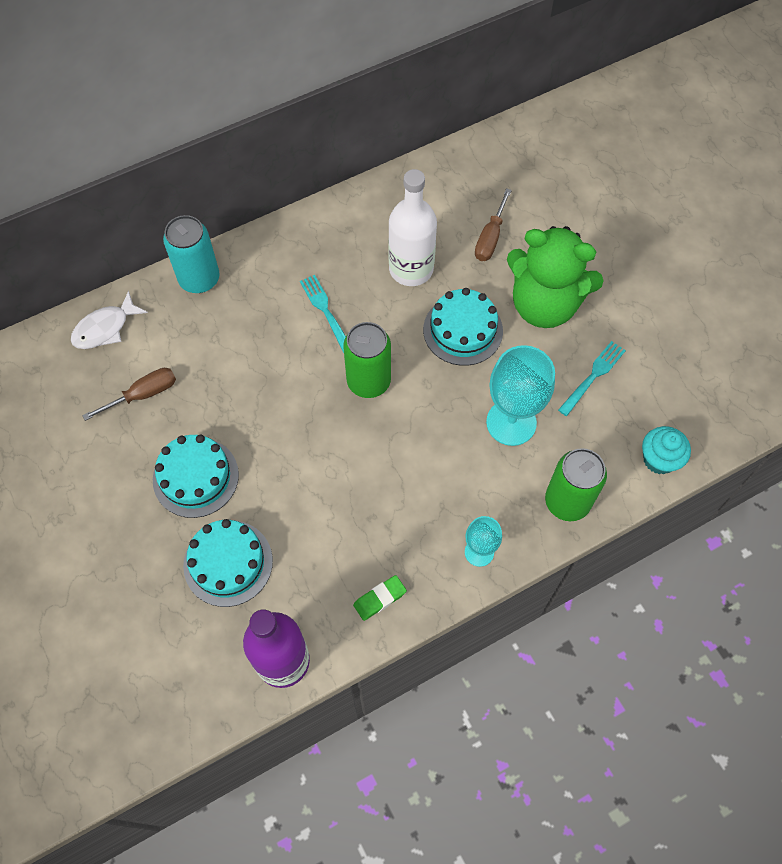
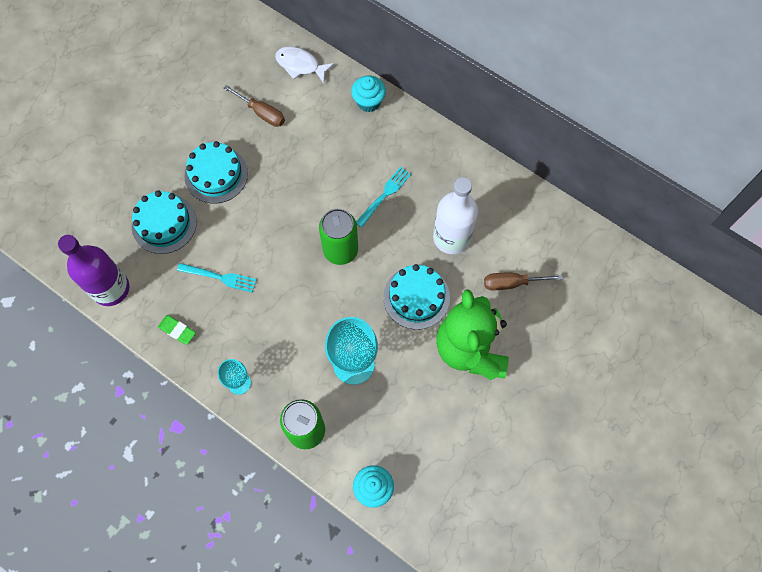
camera: 65 degrees right, 5 degrees up
turquoise can [163,215,220,293] -> turquoise cupcake [351,75,386,112]
turquoise fork [558,341,626,416] -> turquoise fork moved to [177,263,257,293]

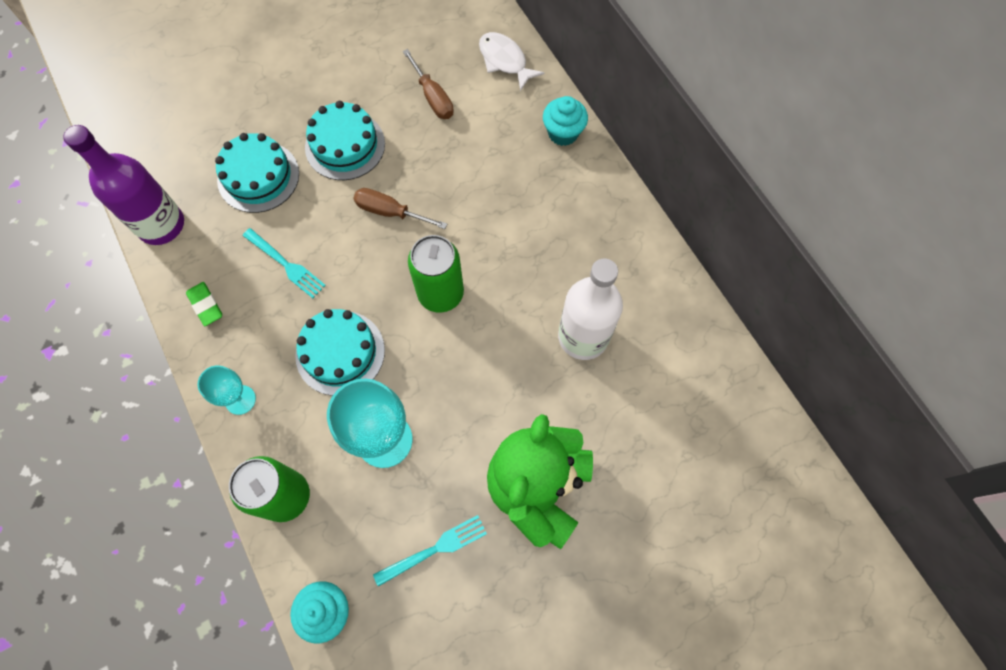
camera: 25 degrees right, 0 degrees up
turquoise fork [356,167,411,228] -> turquoise fork moved to [373,515,487,587]
turquoise cake [383,264,450,330] -> turquoise cake moved to [295,309,385,396]
brown screwdriver [484,273,563,290] -> brown screwdriver moved to [353,188,447,229]

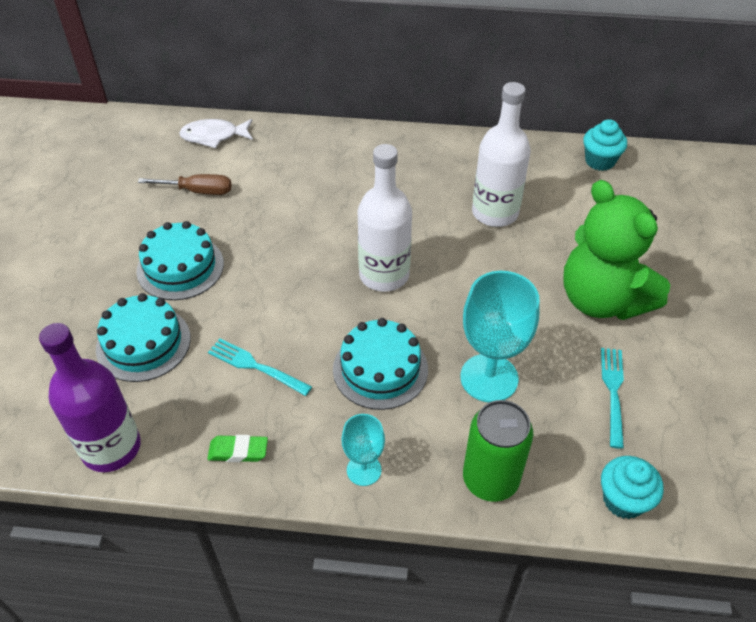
camera: 55 degrees left, 20 degrees down
turquoise fork [243,228,326,298] -> turquoise fork turned 135 degrees counterclockwise [208,338,312,396]
brown screwdriver [353,188,447,229] -> none
green can [408,235,464,313] -> white bottle [358,144,412,292]
turquoise cupcake [543,96,588,146] -> turquoise cupcake moved to [583,119,627,171]

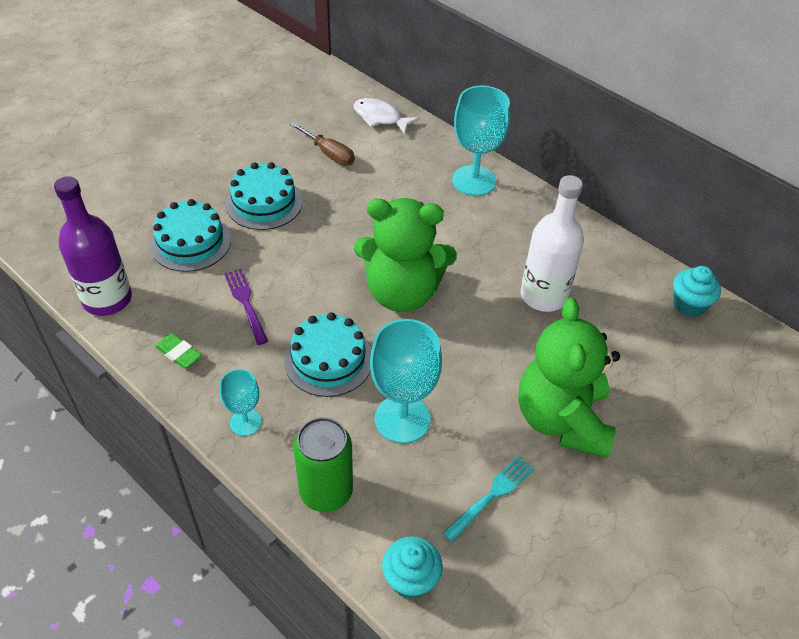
camera: 35 degrees right, 0 degrees up
turquoise fork [208,338,312,396] -> purple fork [224,269,268,345]
white bottle [358,144,412,292] -> green teddy bear [354,198,457,312]
none -> turquoise goblet [452,86,510,196]

